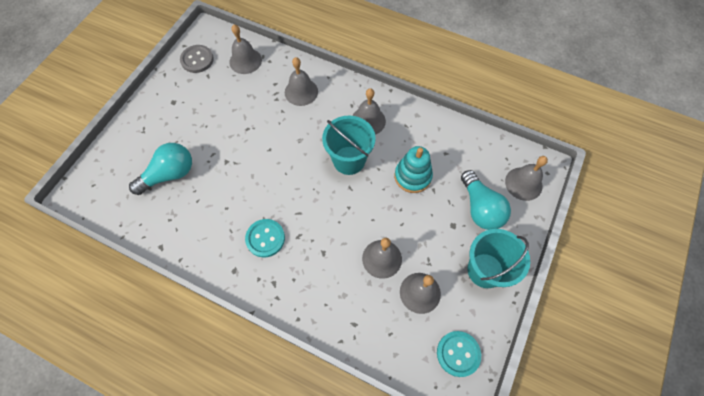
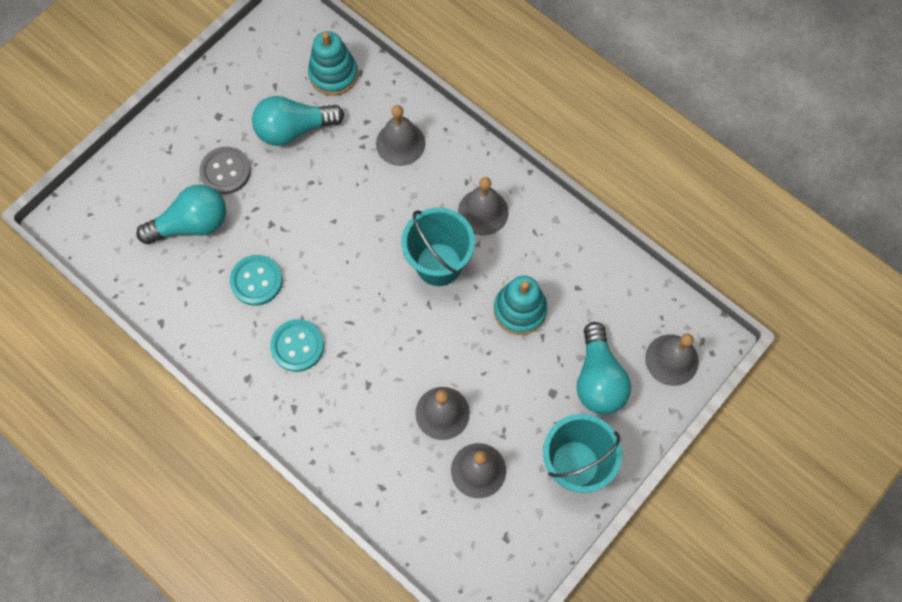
camera: 15 degrees right, 5 degrees up
grey button [180,45,214,73] -> grey button moved to [199,147,251,194]
grey bell [229,24,262,74] -> turquoise stacking toy [308,31,358,96]
turquoise button [437,331,481,377] -> turquoise button moved to [230,255,283,306]
none -> turquoise light bulb [252,96,344,146]

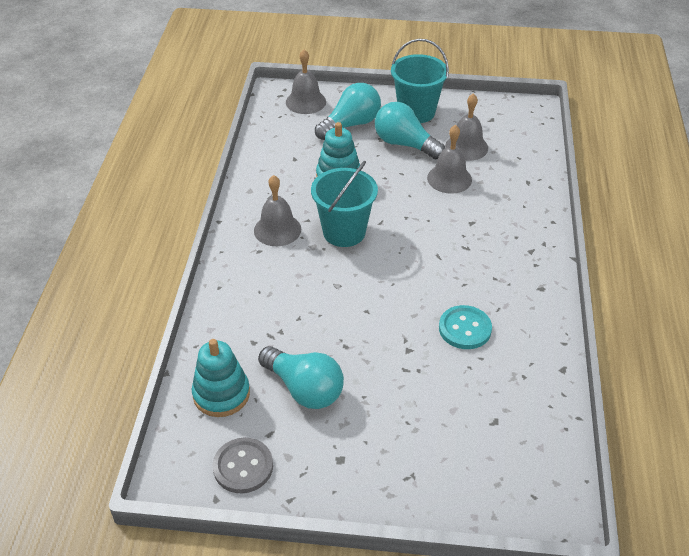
camera: 125 degrees left, 25 degrees down
turquoise light bulb [136,184,226,244] -> turquoise light bulb moved to [375,102,445,159]
grey button [199,147,251,194] -> grey button moved to [213,438,273,493]
turquoise button [270,319,324,372] -> none
grey bell [376,105,425,166] -> none

